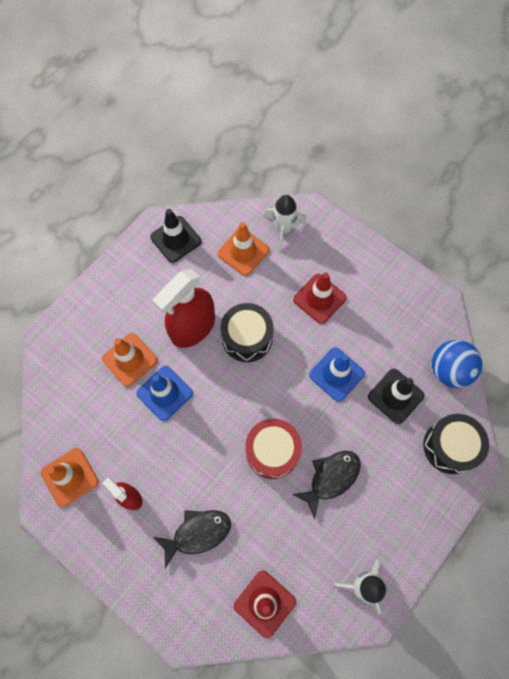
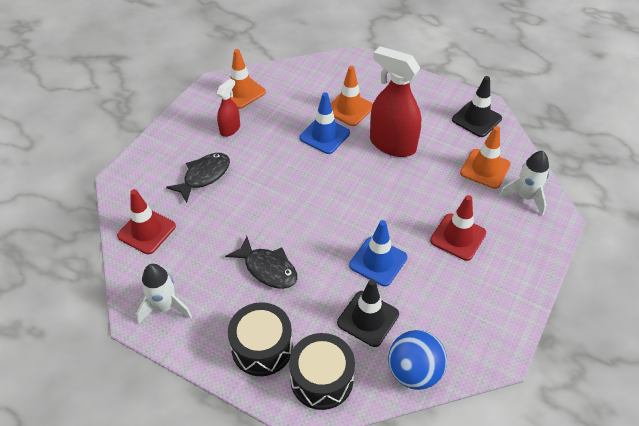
camera: 80 degrees right, 20 degrees down
black fish [153,510,231,569] -> black fish turned 105 degrees counterclockwise [166,153,230,203]
black drum [220,303,273,362] -> black drum moved to [228,302,293,376]
red drum [245,419,302,479] -> none

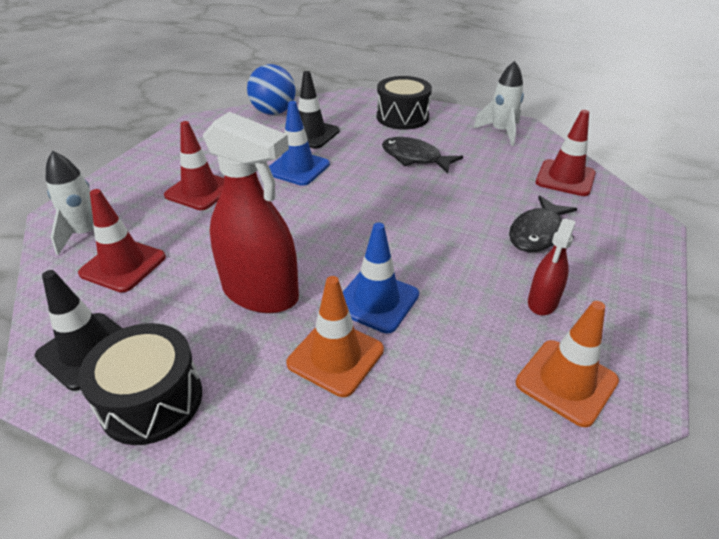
camera: 175 degrees right, 10 degrees down
black drum [289,333,355,410] -> black drum moved to [78,323,202,445]
orange traffic cone [460,126,511,189] -> red traffic cone [78,189,166,293]

